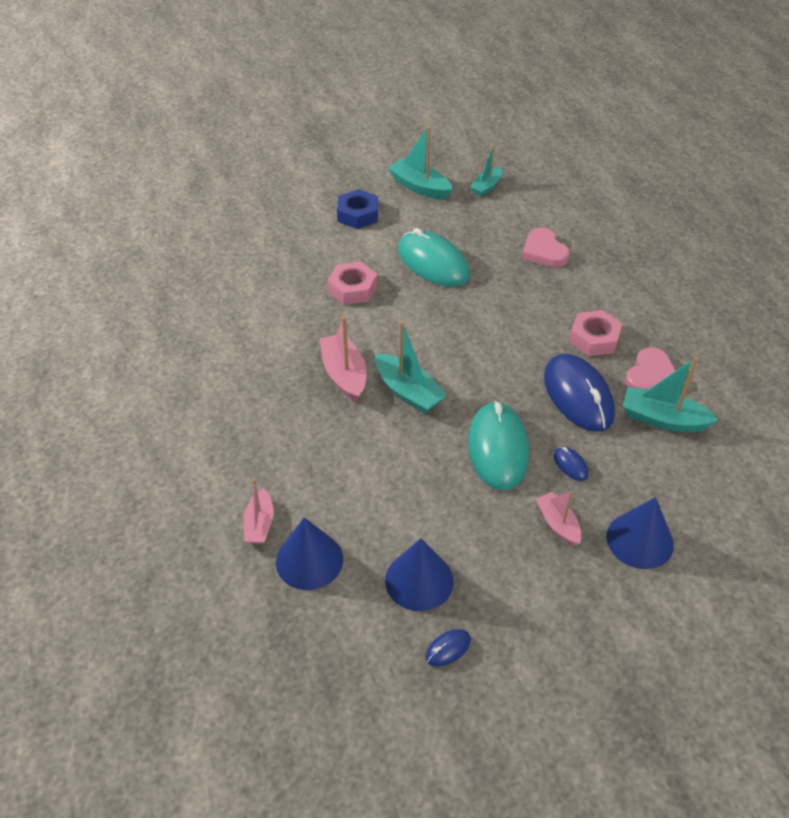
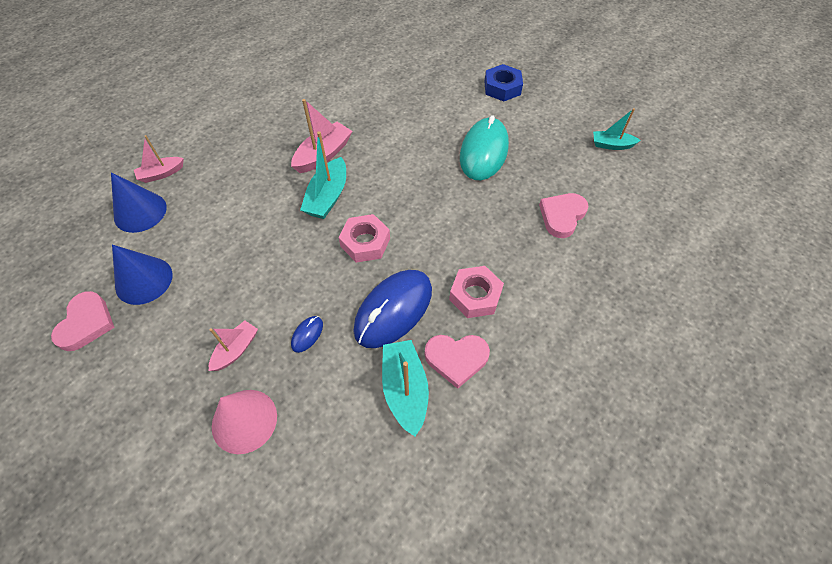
camera: 60 degrees right, 10 degrees up
pink nut [328,262,377,305] -> pink nut moved to [338,214,390,263]
turquoise boat [388,126,453,199] -> none
blue mouse [426,629,471,667] -> pink heart [51,291,115,351]
turquoise mouse [468,401,529,491] -> none
blue cone [606,497,674,569] -> pink cone [212,390,277,454]

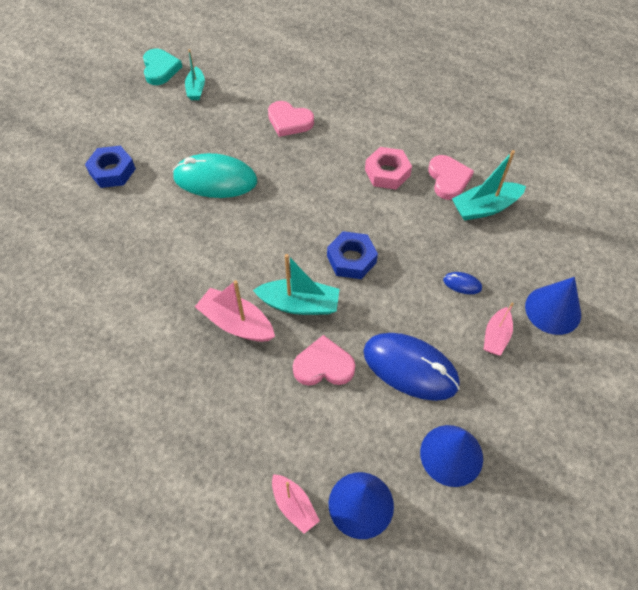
camera: 100 degrees left, 0 degrees up
pink heart [51,291,115,351] -> pink heart moved to [293,335,355,386]
pink boat [209,321,258,371] -> pink boat turned 90 degrees counterclockwise [484,302,514,356]
pink cone [212,390,277,454] -> blue cone [525,277,581,335]
pink nut [338,214,390,263] -> blue nut [327,231,378,279]
blue mouse [353,270,432,348] -> blue mouse moved to [363,333,460,401]
none -> turquoise heart [143,48,182,85]

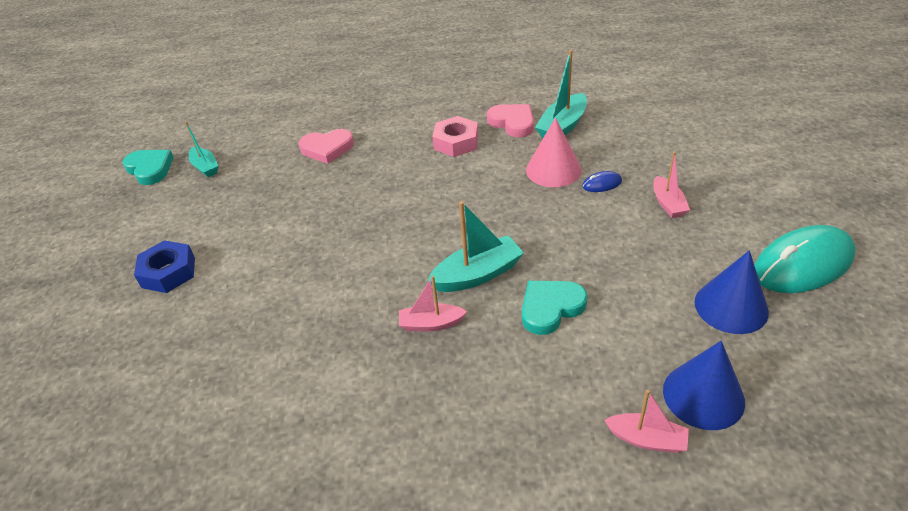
camera: 30 degrees left, 15 degrees down
turquoise mouse [172,153,257,198] -> turquoise mouse moved to [754,225,856,293]
pink boat [195,280,275,342] -> pink boat [399,276,467,331], size x0.64
pink heart [293,335,355,386] -> turquoise heart [522,281,587,335]
blue nut [327,231,378,279] -> none
blue mouse [363,333,460,401] -> none
blue cone [525,277,581,335] -> none
none -> pink cone [526,117,581,187]

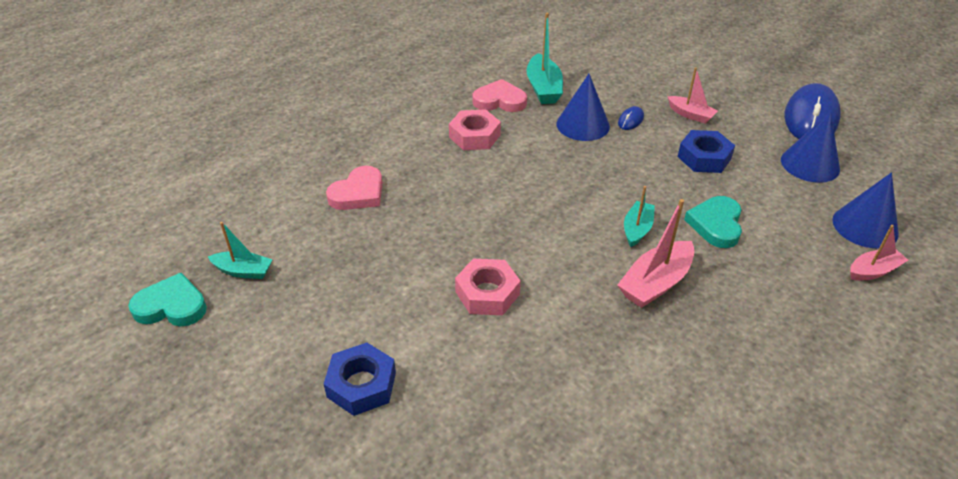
camera: 45 degrees left, 0 degrees up
pink boat [399,276,467,331] -> pink boat [618,199,694,308], size x1.56
turquoise boat [427,201,524,292] -> turquoise boat [624,186,655,247], size x0.64
pink cone [526,117,581,187] -> blue cone [557,74,610,141]
turquoise mouse [754,225,856,293] -> blue mouse [784,83,841,139]
none -> pink nut [455,259,521,315]
none -> blue nut [677,130,735,173]

